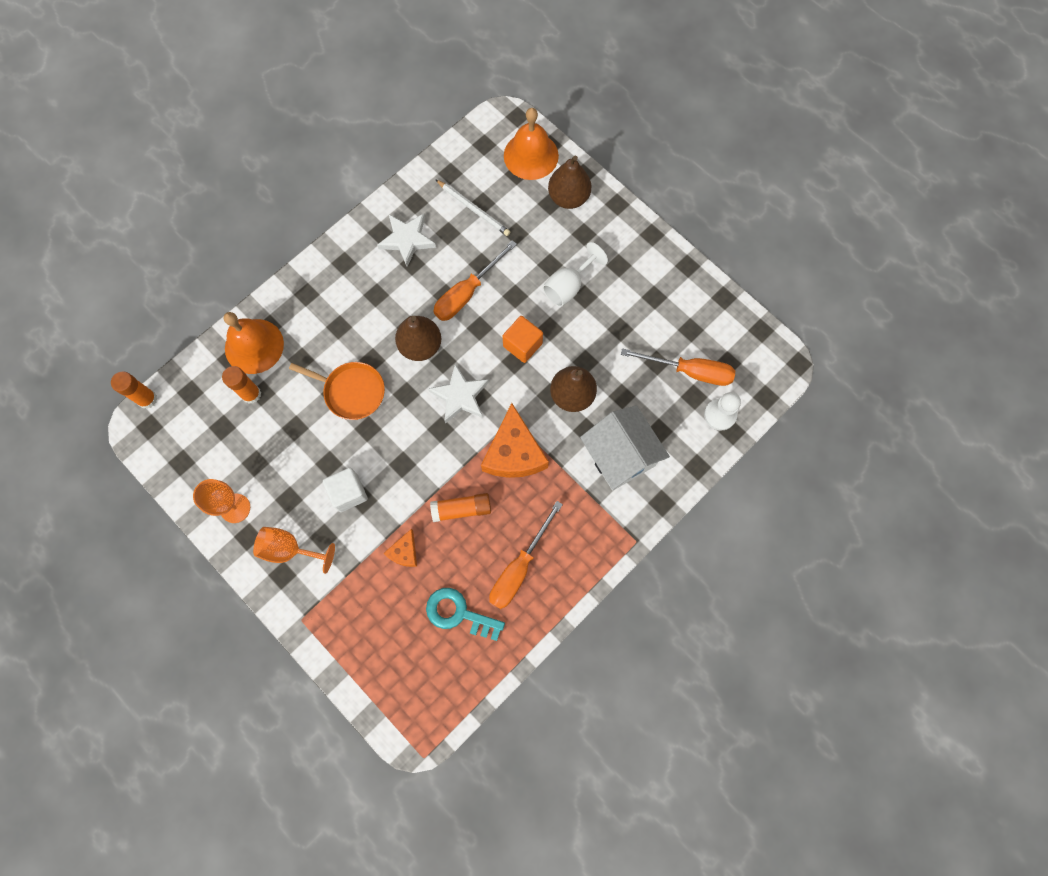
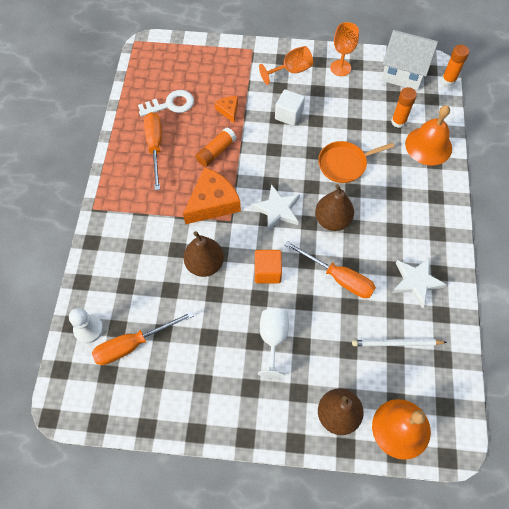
camera: 140 degrees right, 10 degrees down
turquoise key [426,588,505,641] -> white key [138,90,194,117]
orange screwdriver [433,240,517,321] -> orange screwdriver turned 120 degrees clockwise [285,241,376,298]
orange cheese [481,403,549,478] -> orange cheese turned 90 degrees clockwise [183,167,241,224]
white house [580,405,670,491] -> white house moved to [381,30,438,91]

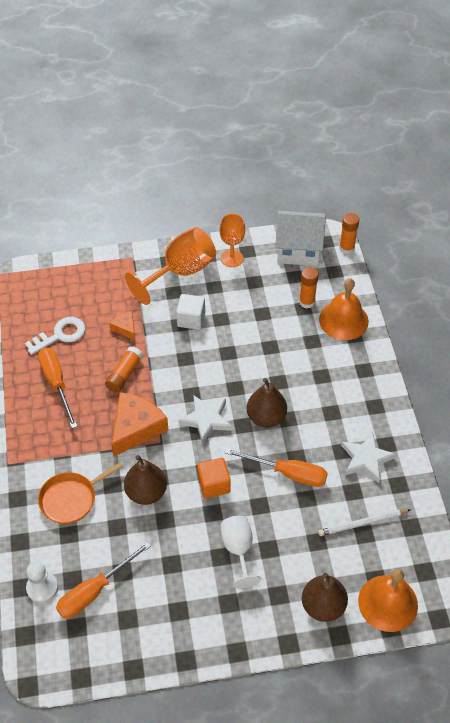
camera: 15 degrees left, 10 degrees down
orange goblet [259,46,313,85] -> orange goblet [125,227,216,305], size x1.60
orange pan [318,141,394,183] -> orange pan moved to [38,462,124,524]

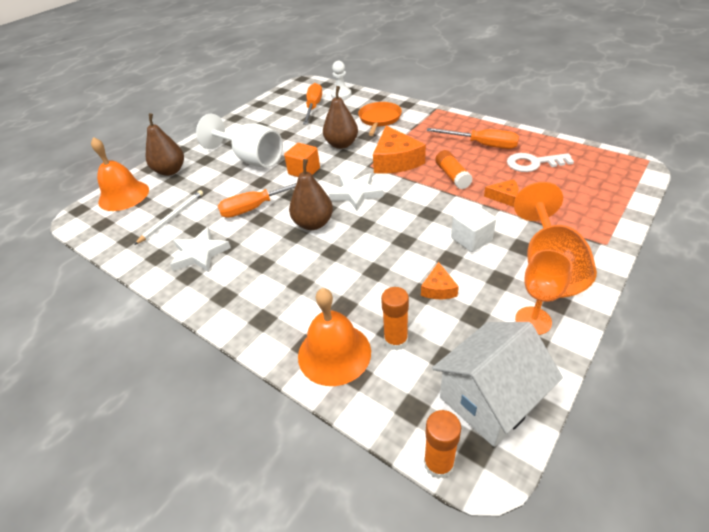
camera: 140 degrees right, 10 degrees down
white key [25,317,85,355] -> white key turned 75 degrees clockwise [507,153,574,172]
white goblet [221,516,261,588] -> white goblet [196,114,283,168], size x1.60
none -> orange cheese [421,262,459,299]

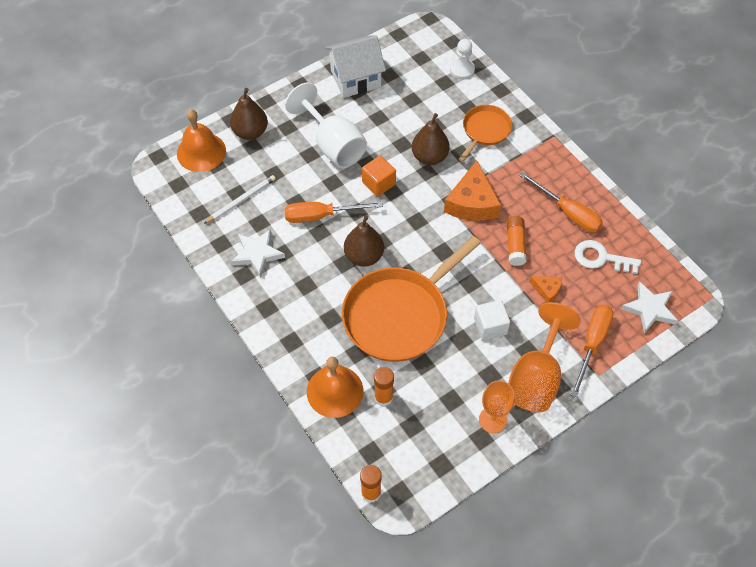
camera: 15 degrees right, 15 degrees up
orange screwdriver [303,83,322,124] -> orange screwdriver moved to [571,305,613,397]
white star [329,173,383,211] -> white star moved to [621,281,678,334]
orange cheese [421,262,459,299] -> none
white house [432,322,563,447] -> white house moved to [325,36,386,98]
none -> orange pan [342,236,481,362]

